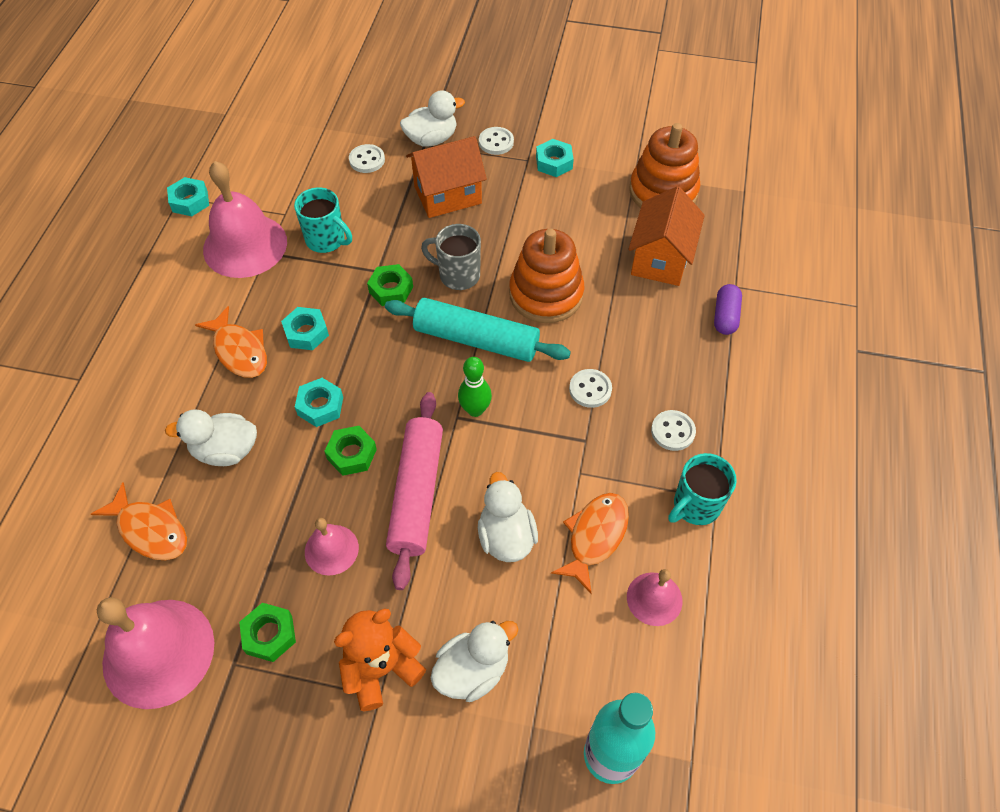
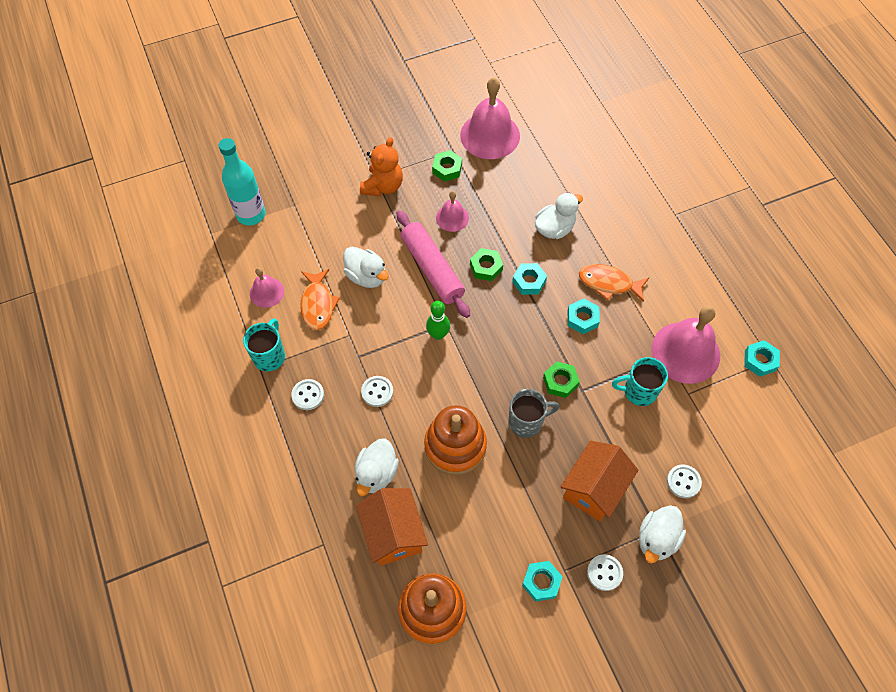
camera: 145 degrees right, 5 degrees up
orange fish [91,482,187,560] -> none
turquoise rolling pin [385,298,571,362] -> none
white duck [431,621,518,702] -> white duck moved to [354,438,399,496]
purple capsule [714,284,742,335] -> none

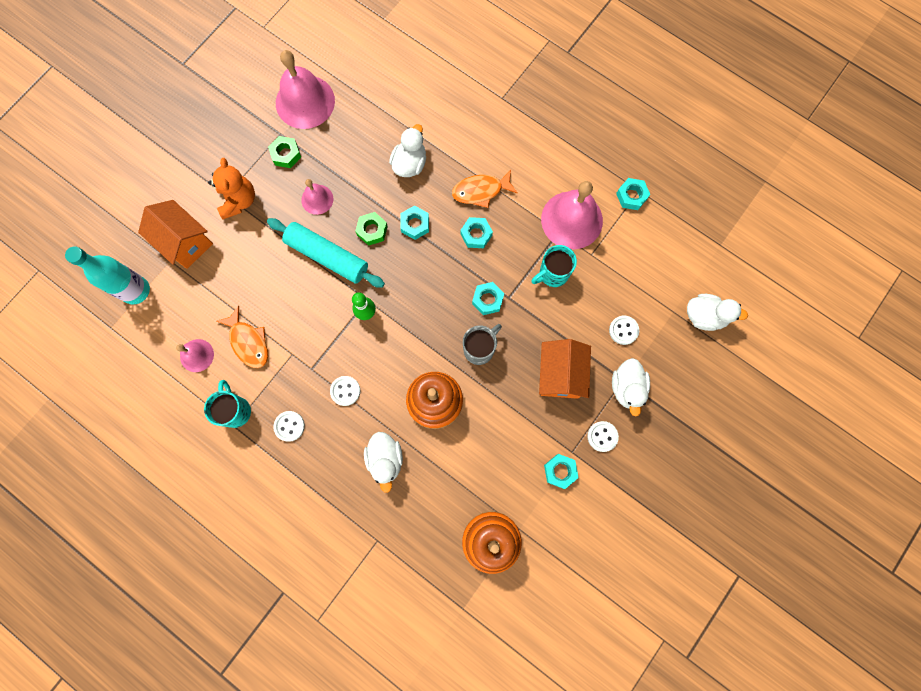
camera: 30 degrees left, 15 degrees up
white duck [343,247,389,288] -> white duck moved to [687,294,748,331]
orange house [356,488,428,566] -> orange house moved to [138,200,213,269]
pink rolling pin [397,210,470,318] -> turquoise rolling pin [267,218,385,288]
green nut [543,361,580,398] -> turquoise nut [472,282,504,315]

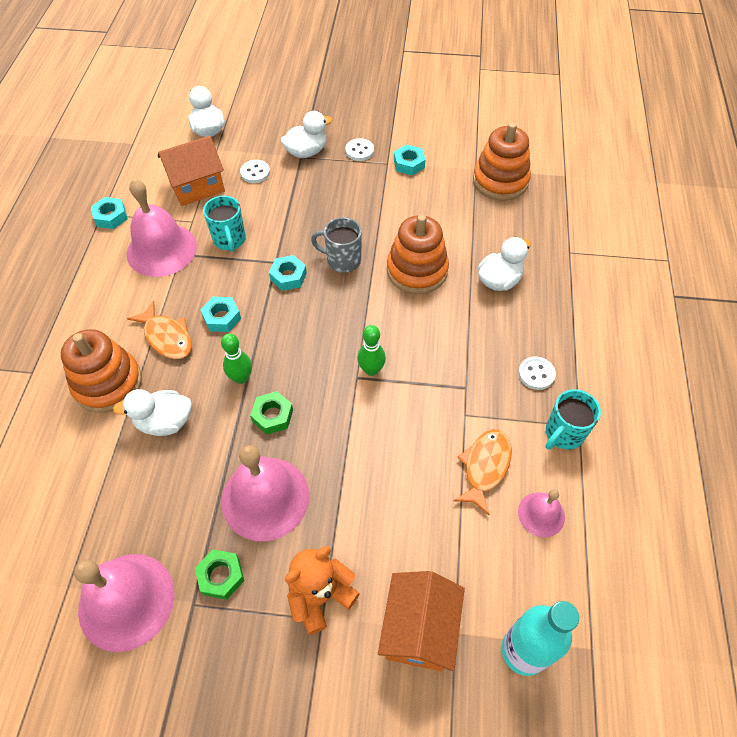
camera: 120 degrees left, 20 degrees down
turquoise rolling pin [267,218,385,288] -> none
pink bell [301,179,334,215] -> pink bell [222,445,309,541], size x1.91
white button [330,376,360,406] -> none
turquoise nut [400,206,429,240] -> green bowling pin [221,333,252,384]
turquoise mug [531,245,577,287] -> turquoise mug turned 45 degrees clockwise [203,196,246,252]
orange house [539,339,591,399] -> orange house moved to [158,136,225,206]
none -> orange stacking toy [61,329,142,413]

